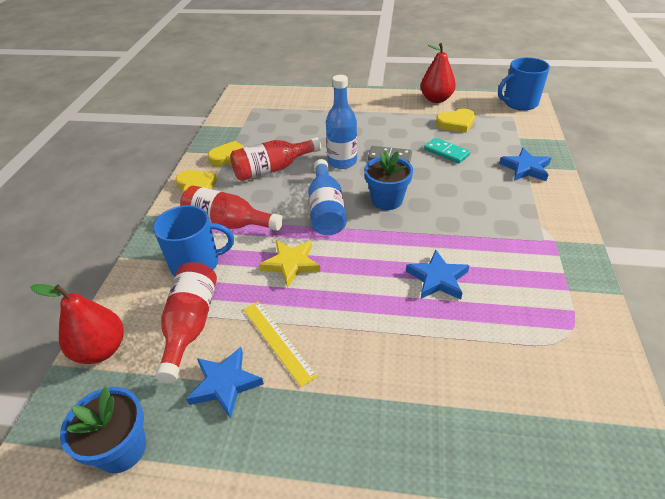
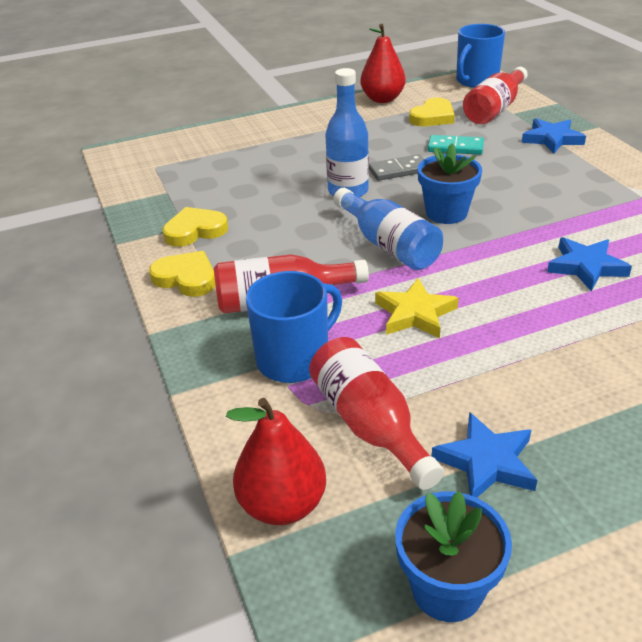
camera: 30 degrees left, 5 degrees down
red bottle [230,138,321,181] -> red bottle moved to [463,67,528,124]
yellow ruler [243,301,318,387] -> none

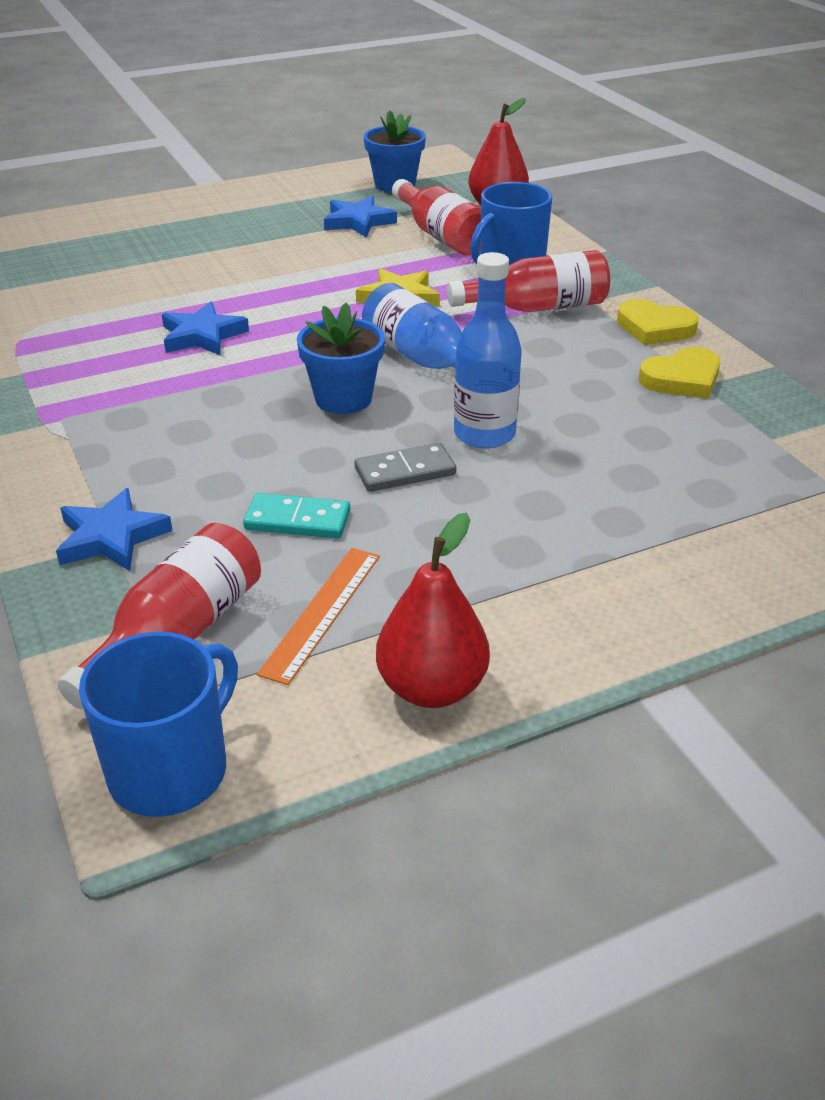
camera: 175 degrees right, 0 degrees up
yellow heart [409,98,455,126] -> orange ruler [257,548,380,685]

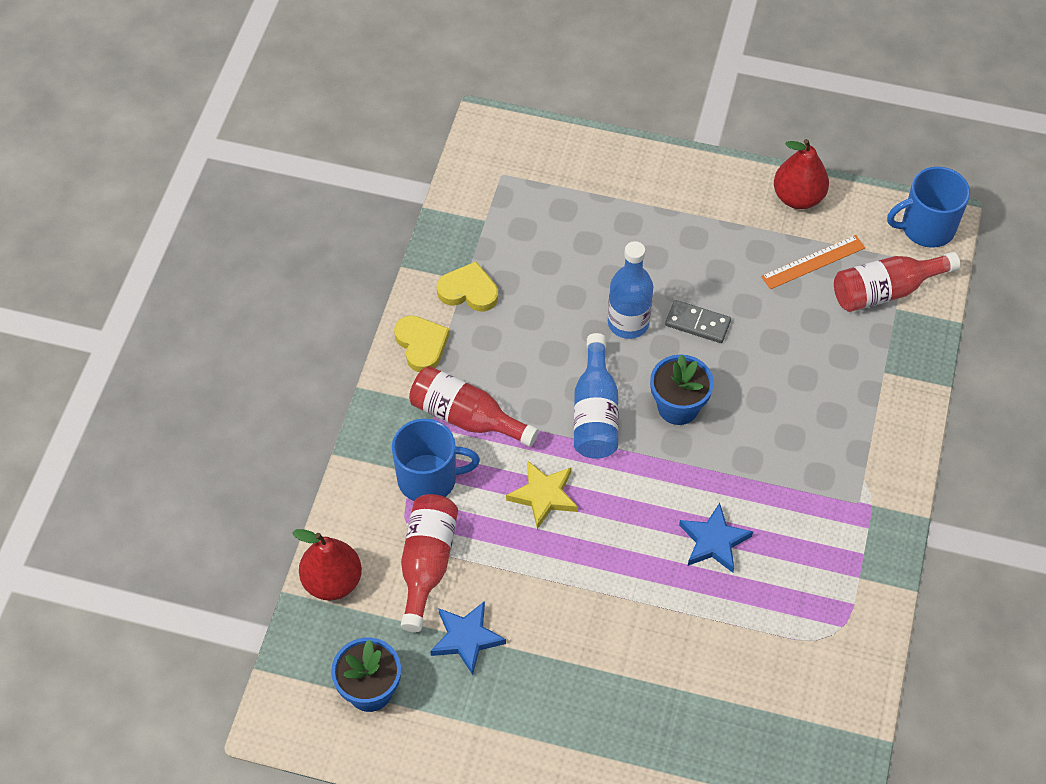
camera: 140 degrees left, 20 degrees up
blue star [56,488,173,571] -> none
turquoise domino [243,493,350,539] -> none

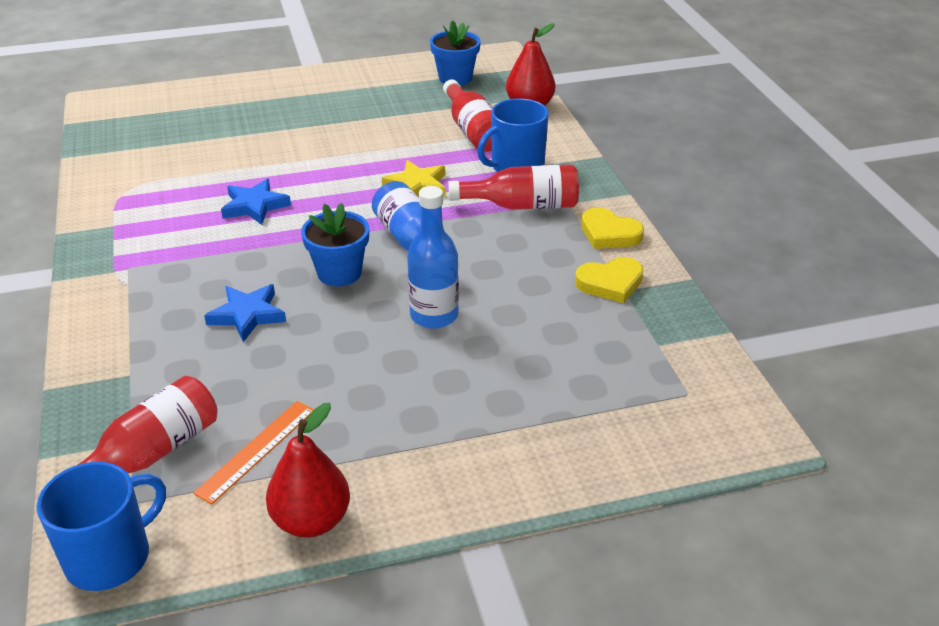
camera: 150 degrees right, 20 degrees down
blue star [430,601,506,675] -> blue star moved to [204,284,286,342]
grey domino [665,300,731,343] -> none

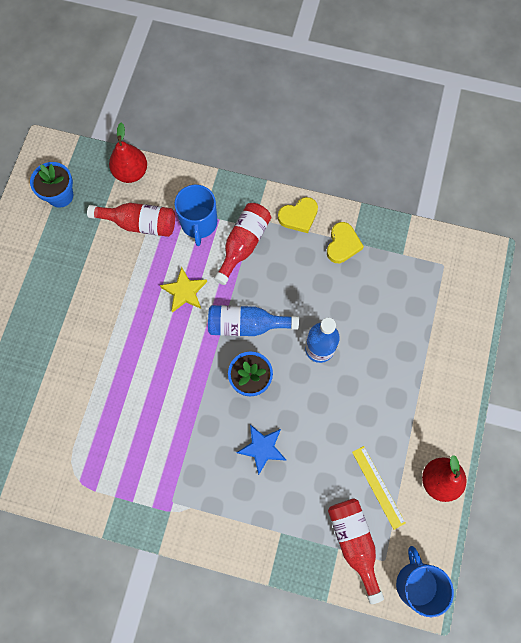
camera: 60 degrees left, 35 degrees up
orange ruler [193,401,315,505] -> yellow ruler [352,446,406,530]
blue star [221,179,291,225] -> none

